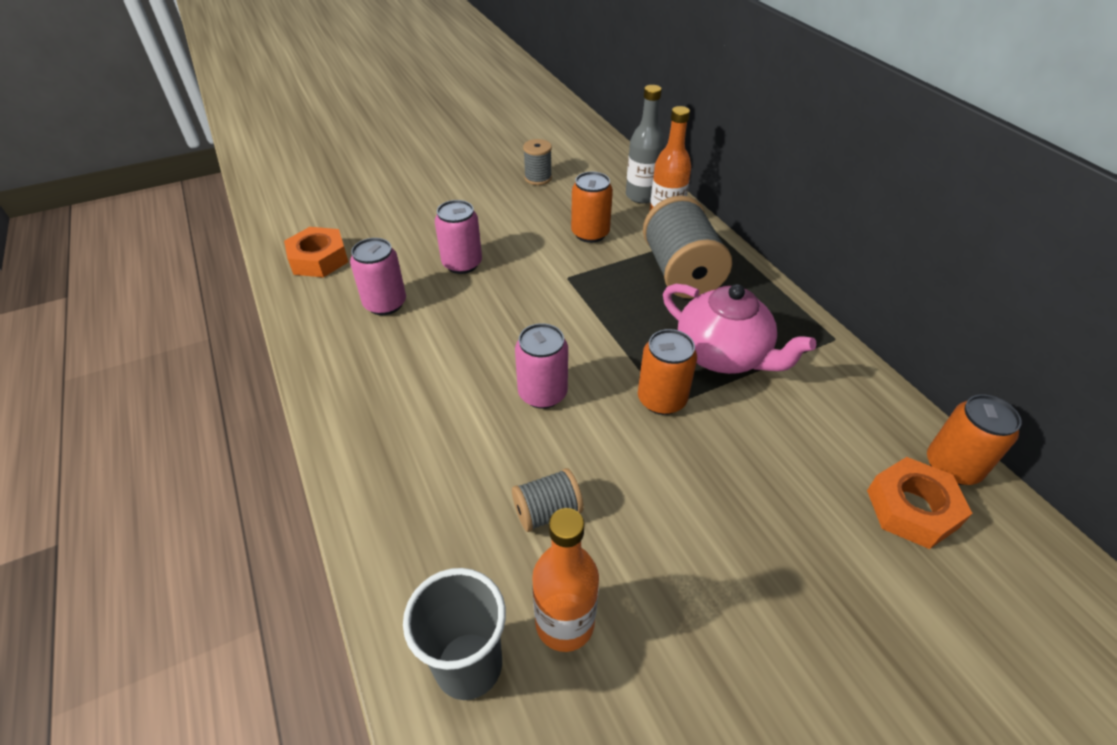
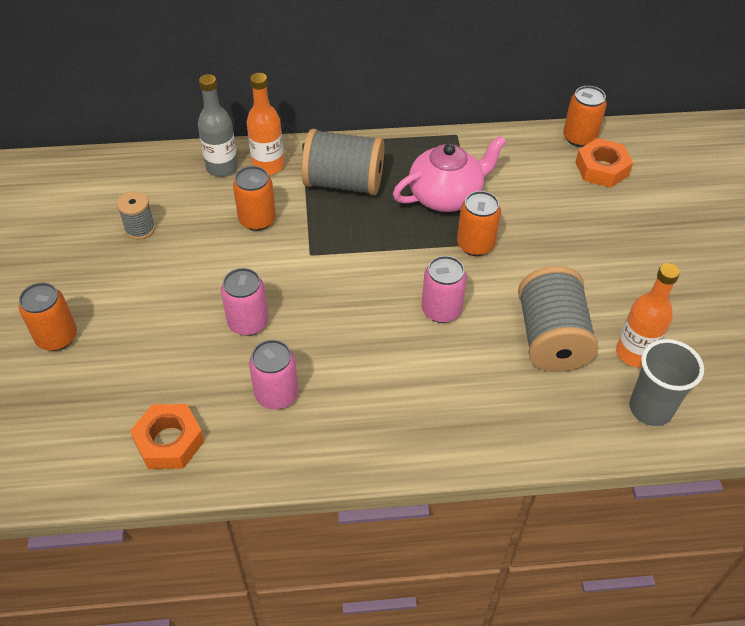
camera: 70 degrees left, 5 degrees up
grey spool [512,468,584,532] -> grey spool [518,266,598,372], size x1.96
none -> orange can [19,282,77,351]

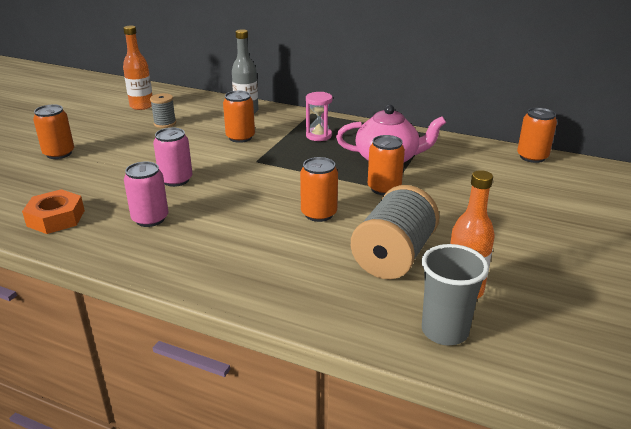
camera: 30 degrees right, 20 degrees down
orange bottle [247,73,284,175] -> orange bottle moved to [123,26,153,110]
grey spool [302,129,384,195] -> pink hourglass [306,92,333,141]
pink can [422,256,467,323] -> orange can [300,157,338,222]
orange nut [575,138,633,188] -> none

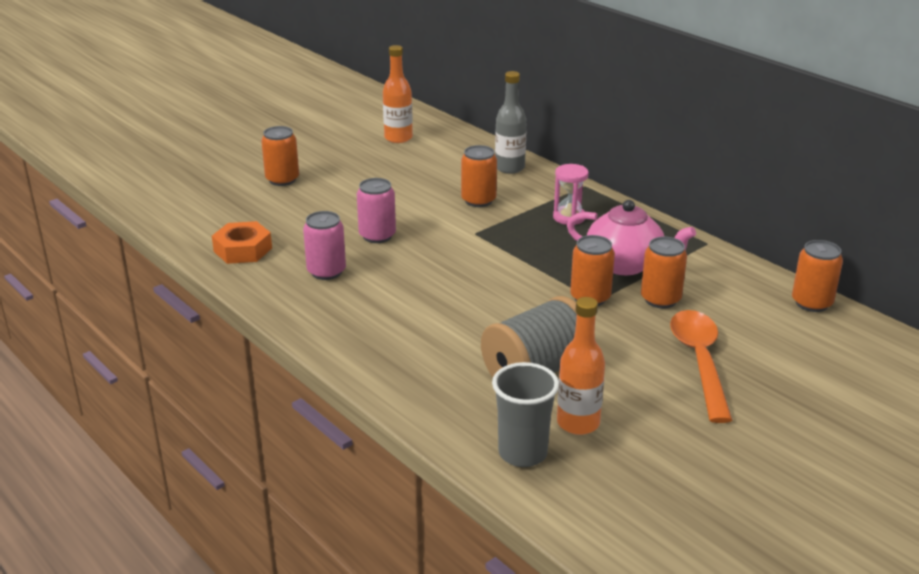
camera: 25 degrees right, 0 degrees up
grey spool [150,93,176,128] -> none
orange can [300,157,338,222] -> orange can moved to [641,237,687,308]
none -> orange spoon [670,310,732,423]

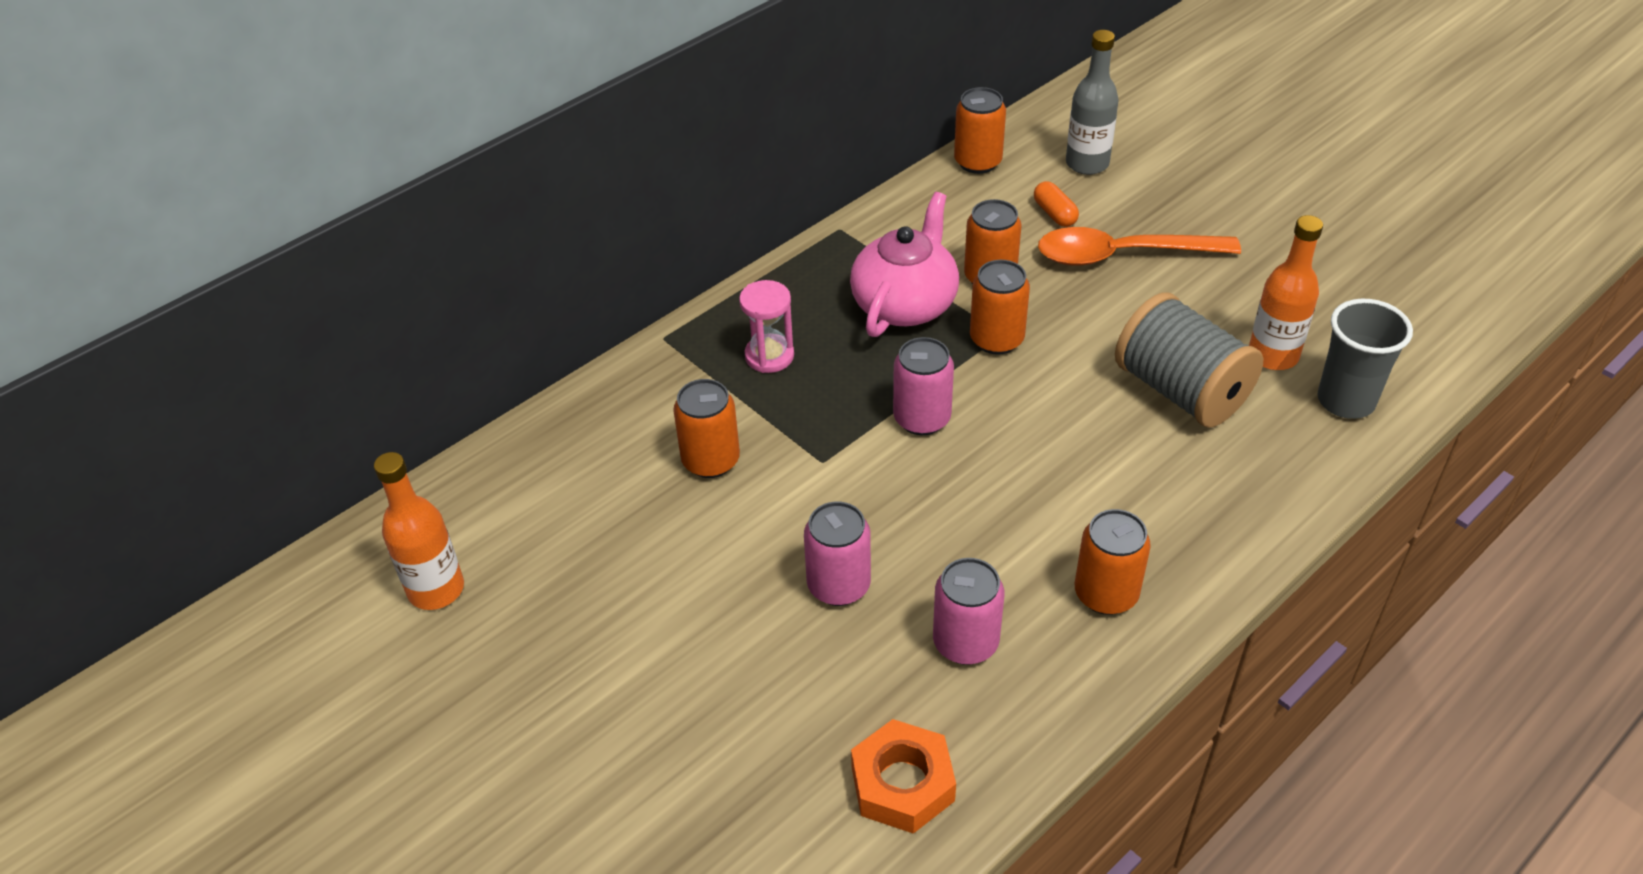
camera: 90 degrees left, 15 degrees up
orange can [261,126,299,186] -> orange can moved to [1074,509,1151,615]
grey bottle [495,71,527,174] -> grey bottle moved to [1066,30,1119,175]
none -> pink can [893,337,954,435]
none -> orange capsule [1034,181,1079,227]

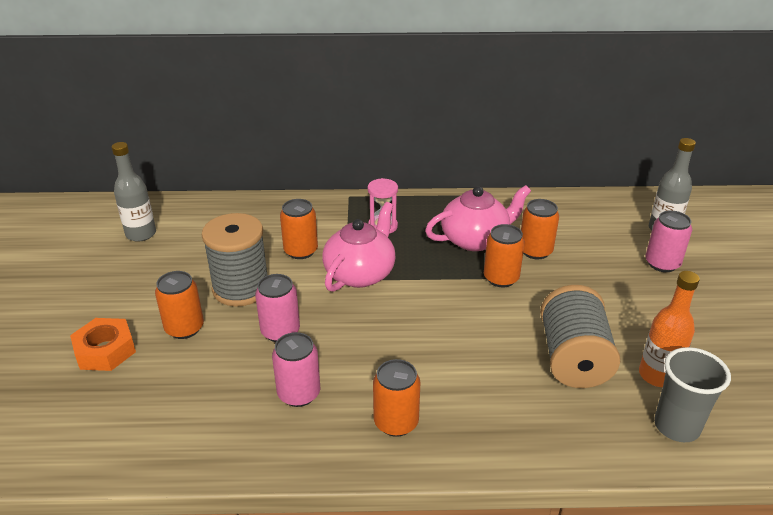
camera: 40 degrees right, 10 degrees down
orange bottle [374,452,464,610] -> grey bottle [112,142,156,242]
orange nut [851,719,956,834] -> orange nut moved to [70,318,136,371]
pink can [893,337,954,435] -> pink can moved to [645,211,692,272]
orange can [954,87,1006,174] -> orange can moved to [155,271,204,339]
orange capsule [1034,181,1079,227] -> none
orange spoon [1038,227,1241,266] -> none
none -> grey spool [202,213,267,306]
none -> pink teapot [322,202,396,292]

